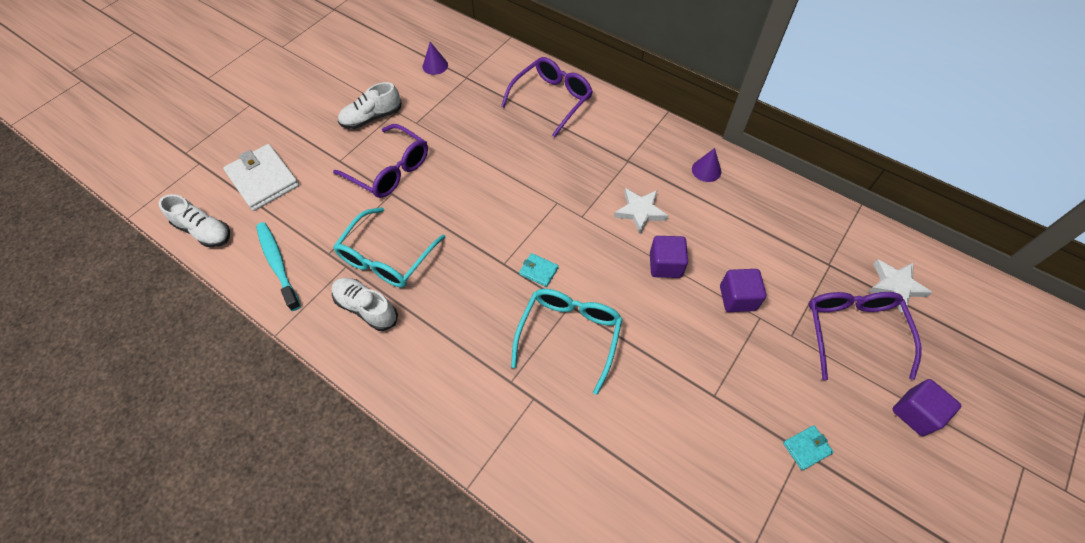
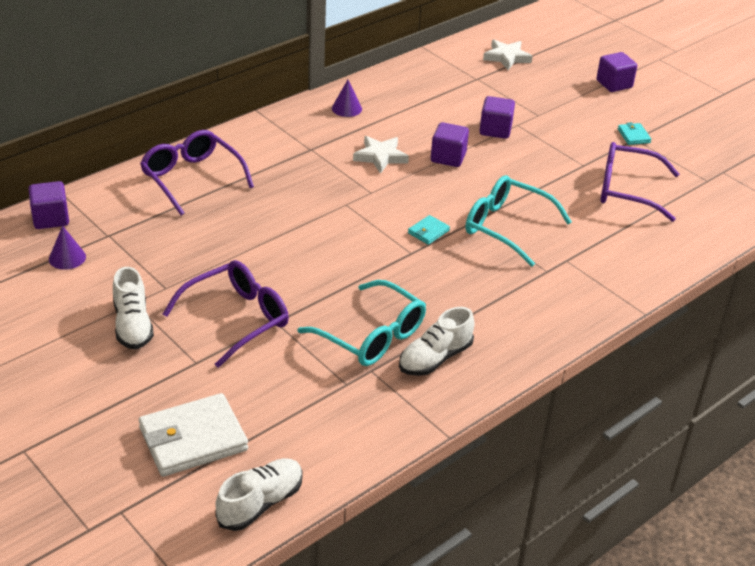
camera: 80 degrees left, 20 degrees down
turquoise toothbrush [256,222,301,311] -> none
purple glasses [809,292,921,380] -> purple glasses moved to [600,142,679,222]
none -> purple cube [29,181,69,229]

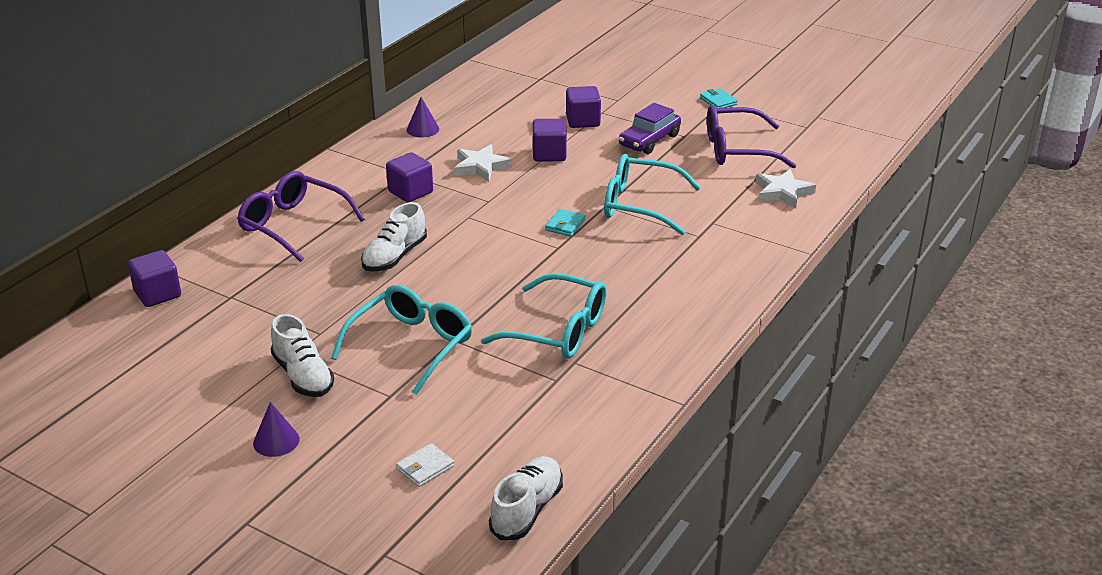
camera: 15 degrees left, 5 degrees down
purple cone [49,226,86,270] -> purple cone moved to [253,402,299,457]
white wallet [139,393,248,477] -> white wallet [396,443,454,487], size x0.46
purple glasses [163,260,289,368] -> turquoise glasses [331,285,472,395]
white shoe [399,307,475,376] -> white shoe moved to [361,202,427,272]
white star [483,39,533,70] -> white star moved to [756,169,816,208]
purple cube [597,52,637,92] -> purple cube moved to [386,152,433,202]
none -> purple car [619,103,681,154]

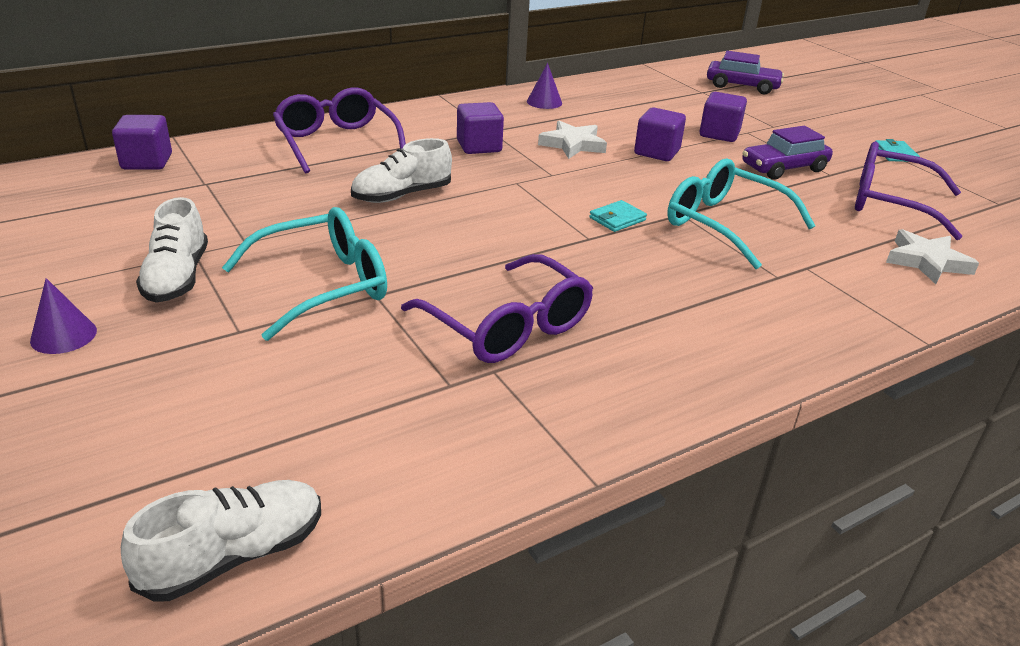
camera: 25 degrees right, 0 degrees up
white wallet [396,443,454,487] -> none
turquoise glasses [481,273,607,359] -> purple glasses [401,254,593,363]
none -> purple car [707,51,784,94]

